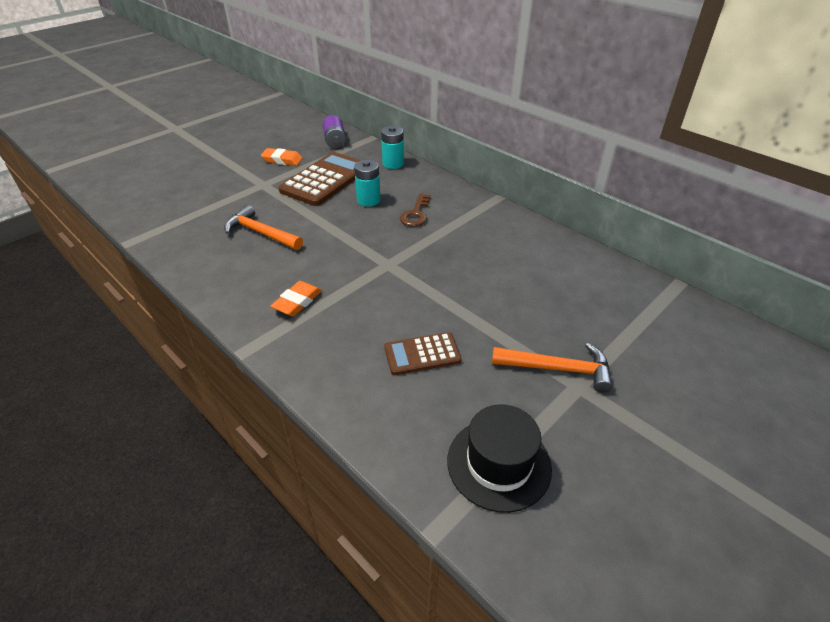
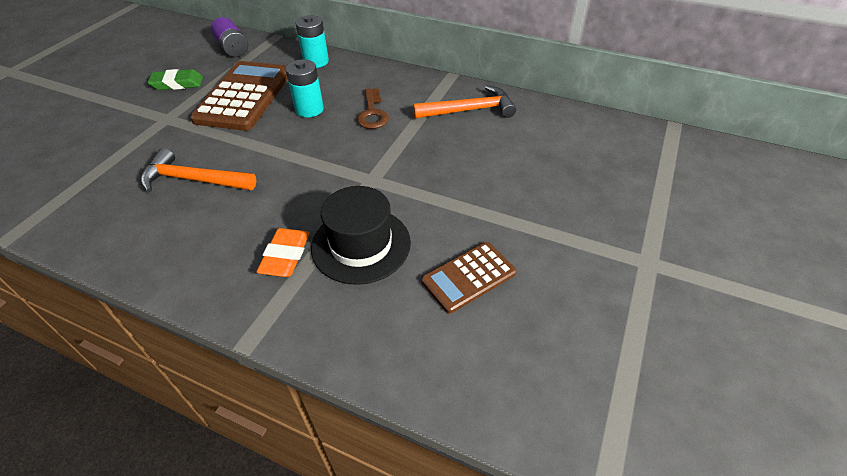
camera: 20 degrees left, 5 degrees up
orange eraser [261,148,303,166] -> green eraser [148,69,203,90]
black hat [447,404,552,513] -> black hat moved to [311,186,411,285]
orange hammer [492,343,613,393] -> orange hammer moved to [413,86,516,119]

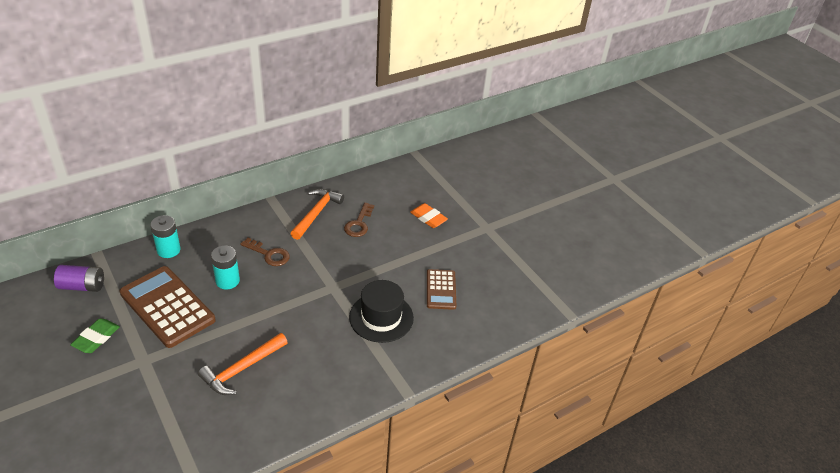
camera: 60 degrees left, 5 degrees down
orange eraser [256,228,310,277] -> orange eraser moved to [410,203,448,228]
none -> brown key [344,203,374,237]

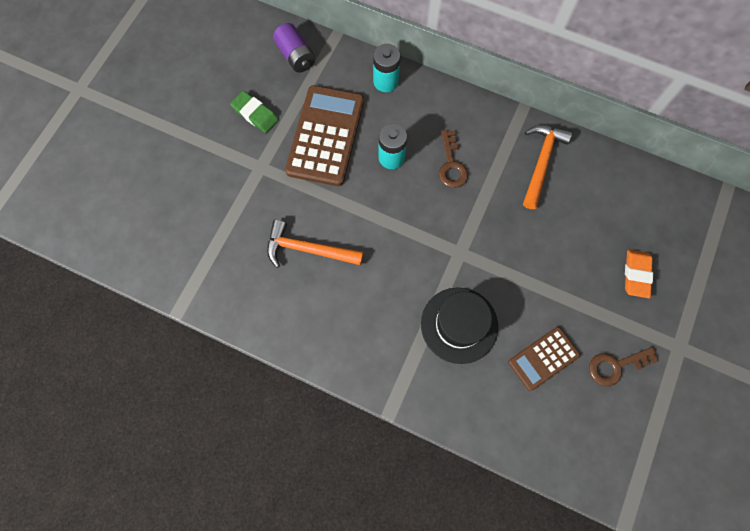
camera: 60 degrees right, 30 degrees up
green eraser [70,318,120,353] -> green eraser turned 45 degrees clockwise [230,91,279,133]
orange hammer [290,189,344,240] -> orange hammer turned 60 degrees counterclockwise [523,125,572,209]
brown key [344,203,374,237] -> brown key moved to [589,347,659,386]

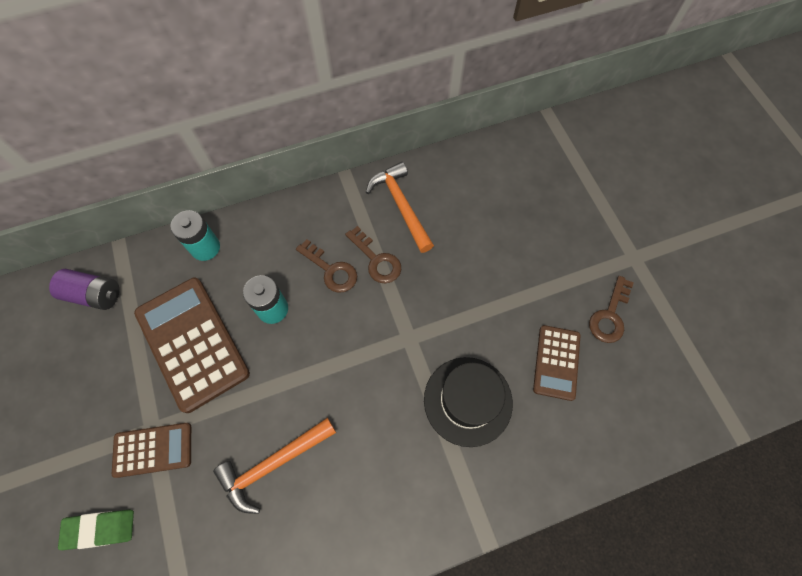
camera: 45 degrees left, 5 degrees down
green eraser [230,91,279,133] -> green eraser moved to [58,510,134,550]
orange eraser [625,250,653,298] -> none
none -> brown calculator [112,423,191,478]
none -> brown key [345,226,401,283]

